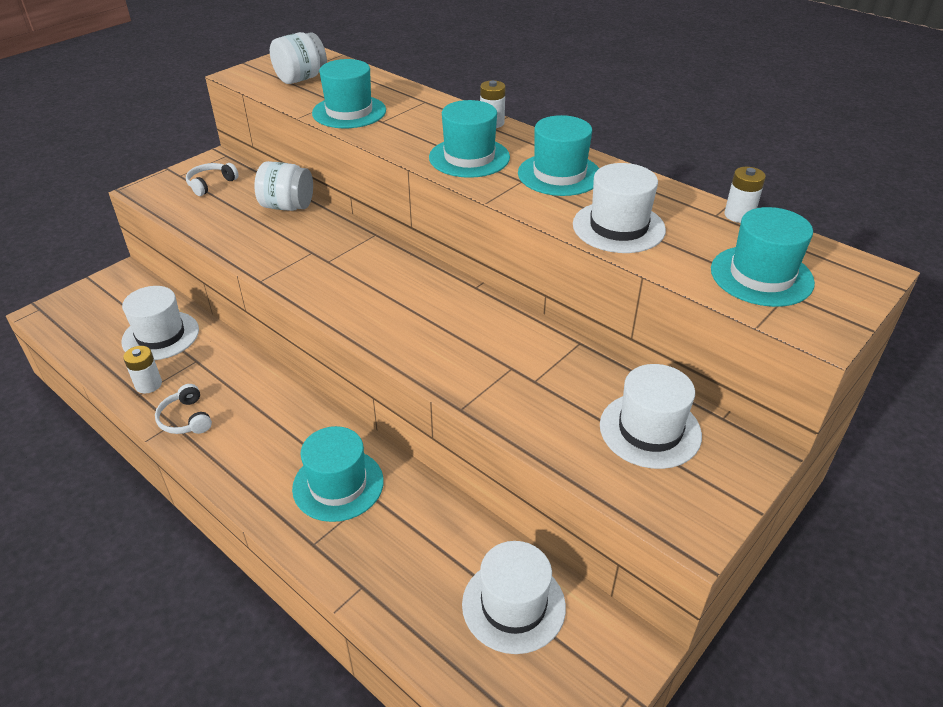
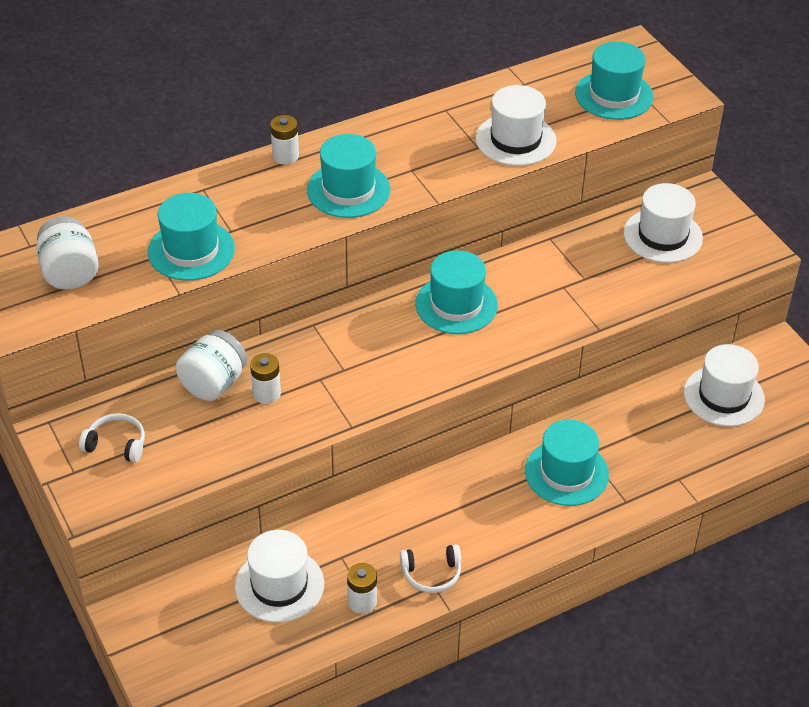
camera: 70 degrees left, 5 degrees up
white headphones [186,163,239,196] -> white headphones turned 135 degrees clockwise [79,413,145,463]
turquoise hat [518,115,599,196] -> turquoise hat moved to [415,250,498,334]
white battery [724,167,766,223] -> white battery moved to [250,353,281,404]

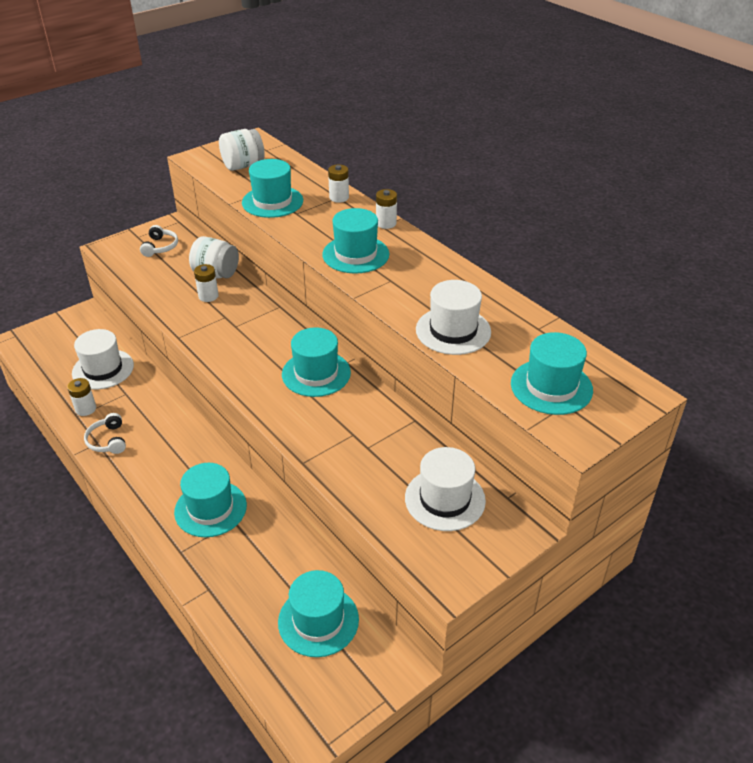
camera: 80 degrees right, 5 degrees down
white hat [684,344,765,427] -> turquoise hat [278,570,359,657]
none -> white battery [328,164,349,203]

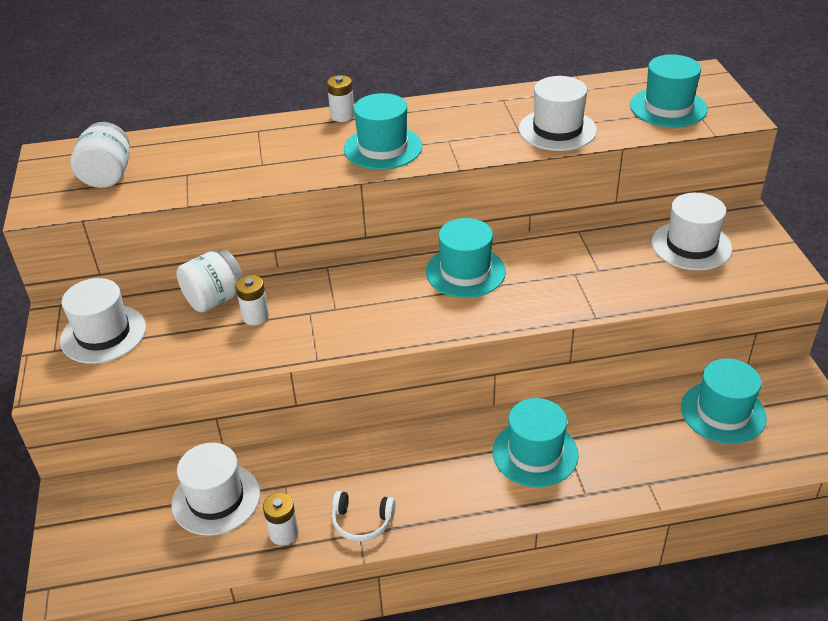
camera: 60 degrees left, 0 degrees up
white headphones [140,225,178,257] -> white hat [60,278,146,364]
turquoise hat [242,159,303,218] -> none
white battery [328,164,349,203] -> none

